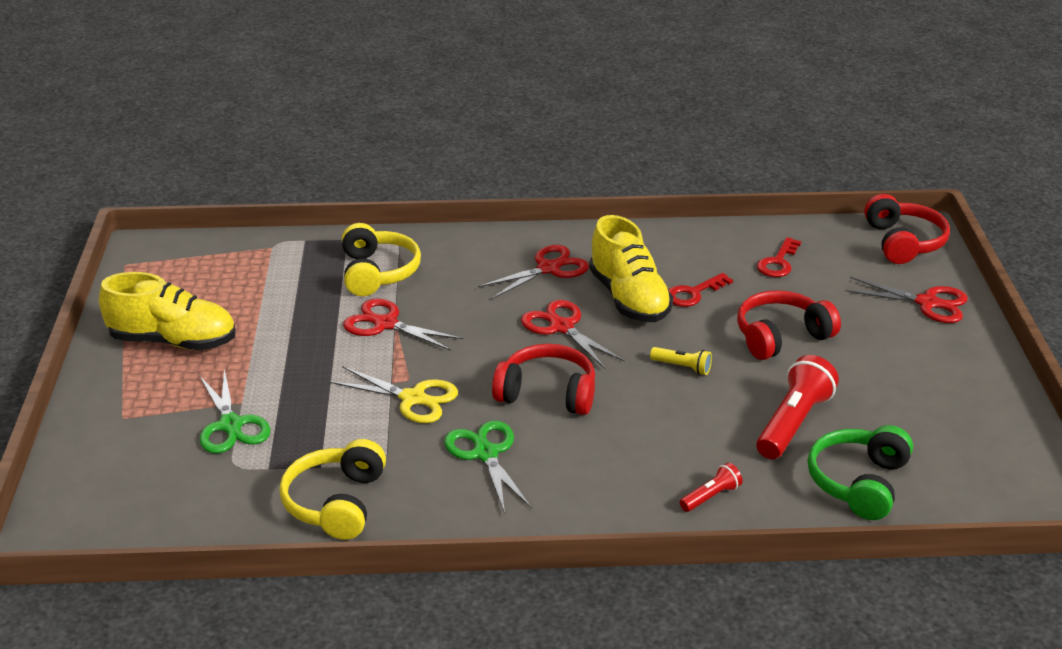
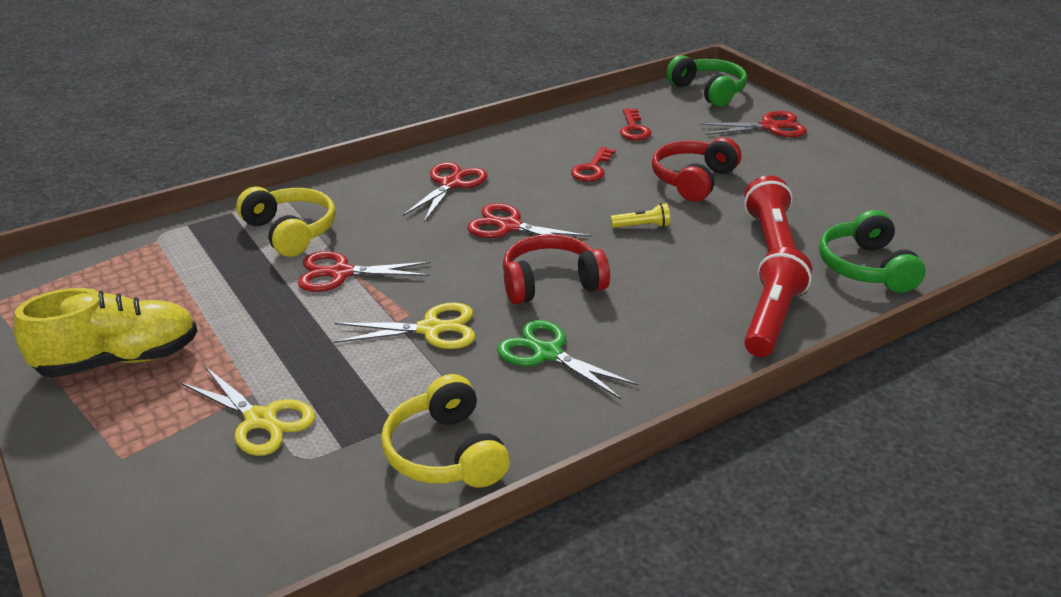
camera: 30 degrees left, 0 degrees up
green scissors [199,369,271,454] -> yellow scissors [181,366,315,456]
yellow shoe [589,215,673,322] -> none
red flashlight [680,463,742,512] -> red flashlight [744,247,812,357], size x1.96
red headphones [864,194,950,264] -> green headphones [666,55,747,107]

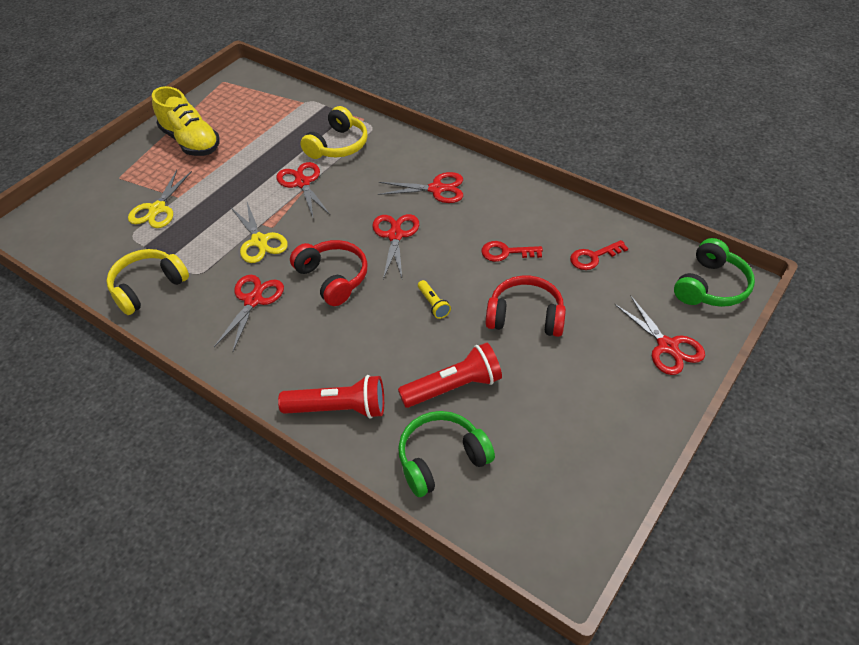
camera: 70 degrees right, 15 degrees up
green scissors [497,320,638,399] -> red scissors [214,275,284,351]

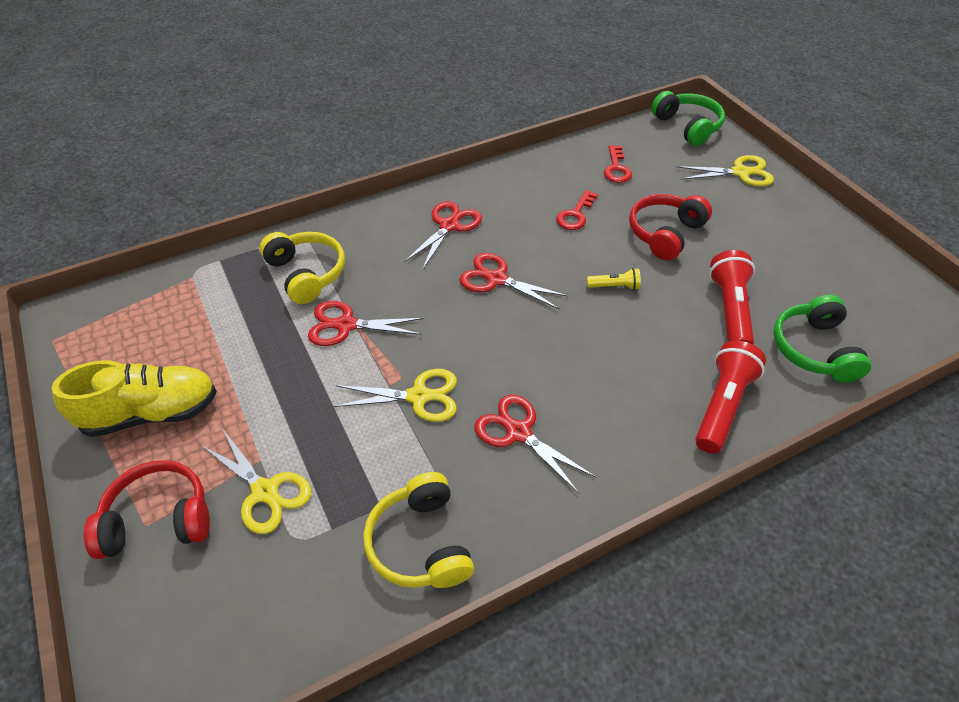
camera: 65 degrees left, 0 degrees up
red headphones [290,240,368,306] -> red headphones moved to [84,460,210,559]
red scissors [614,295,705,375] -> yellow scissors [677,155,774,186]

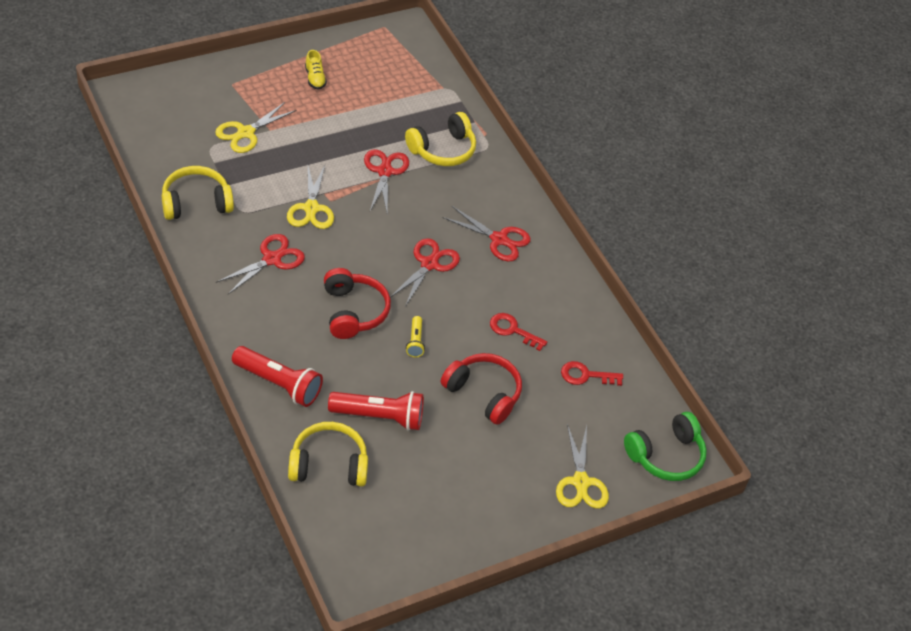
camera: 85 degrees right, 0 degrees up
yellow shoe [52,360,217,437] -> yellow shoe [305,50,327,90], size x0.46
red headphones [84,460,210,559] -> red headphones moved to [324,268,391,339]
green headphones [773,295,871,383] -> yellow headphones [288,422,368,486]

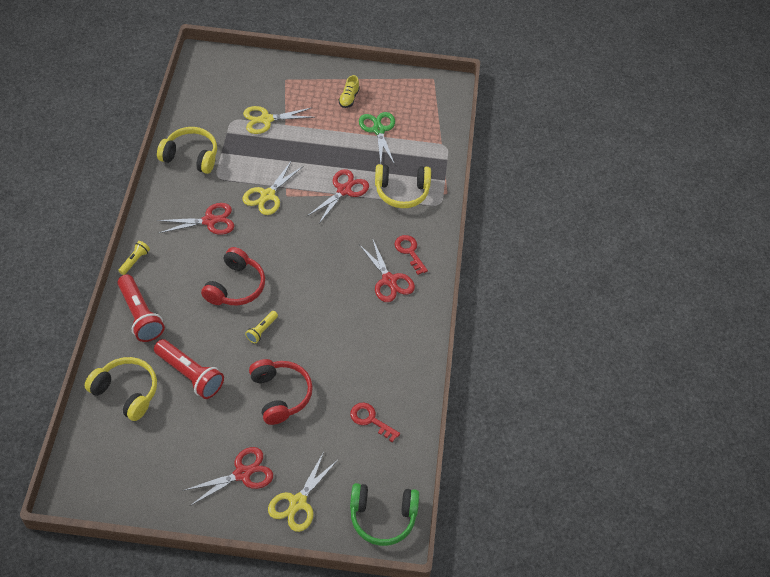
camera: 35 degrees right, 5 degrees up
red scissors [390,238,460,307] -> red scissors moved to [183,447,273,506]
red key [490,313,547,351] -> red key moved to [395,235,428,275]
none -> yellow flashlight [118,241,150,275]
none -> green scissors [359,112,395,165]

